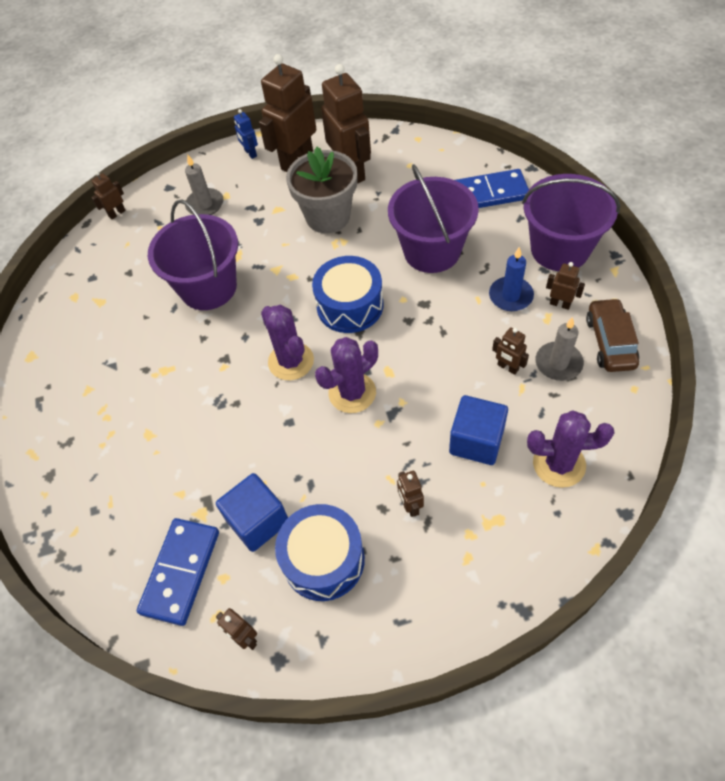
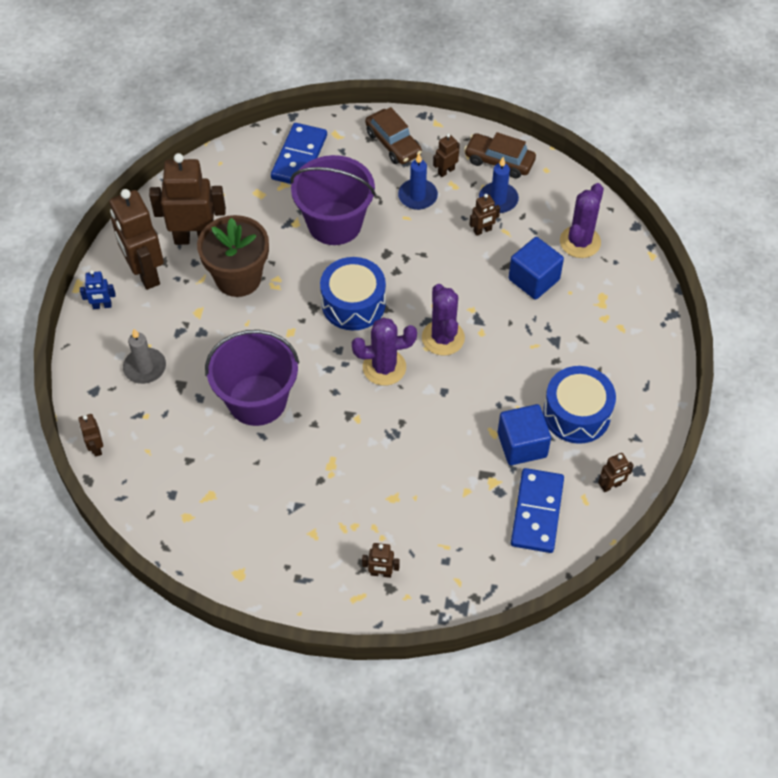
camera: 70 degrees left, 0 degrees up
blue domino [137,518,219,626] -> blue domino turned 60 degrees clockwise [511,468,564,553]
grey flower pot [286,147,357,233] -> brown flower pot [197,215,269,297]
brown robot [397,471,424,517] -> brown robot moved to [362,543,400,578]
purple bucket [522,174,620,271] -> brown car [365,107,422,164]
grey candle [536,317,584,381] -> blue candle [479,157,519,213]

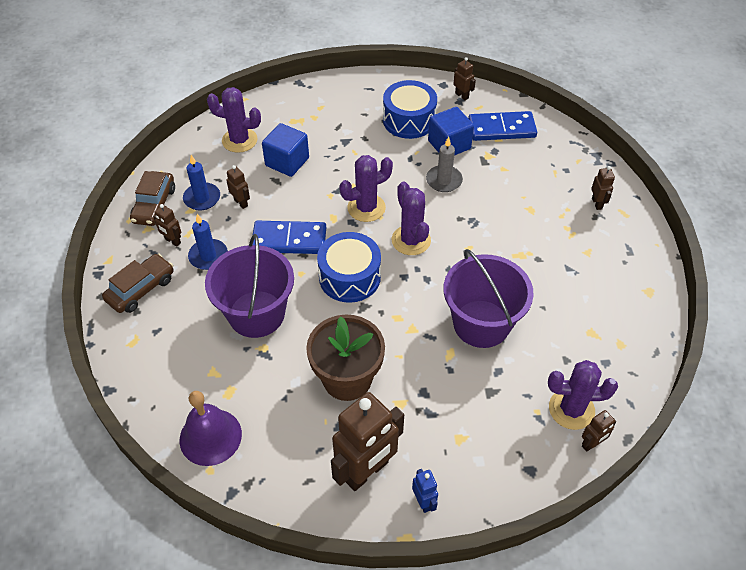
camera: 105 degrees left, 5 degrees down
grey candle [123,329,166,384] -> grey candle moved to [426,137,463,192]
brown robot [149,153,226,245] -> none
blue domino [271,123,327,184] -> blue domino moved to [252,221,326,254]
none -> purple bell [180,391,242,466]
none -> purple cactus [548,360,618,430]

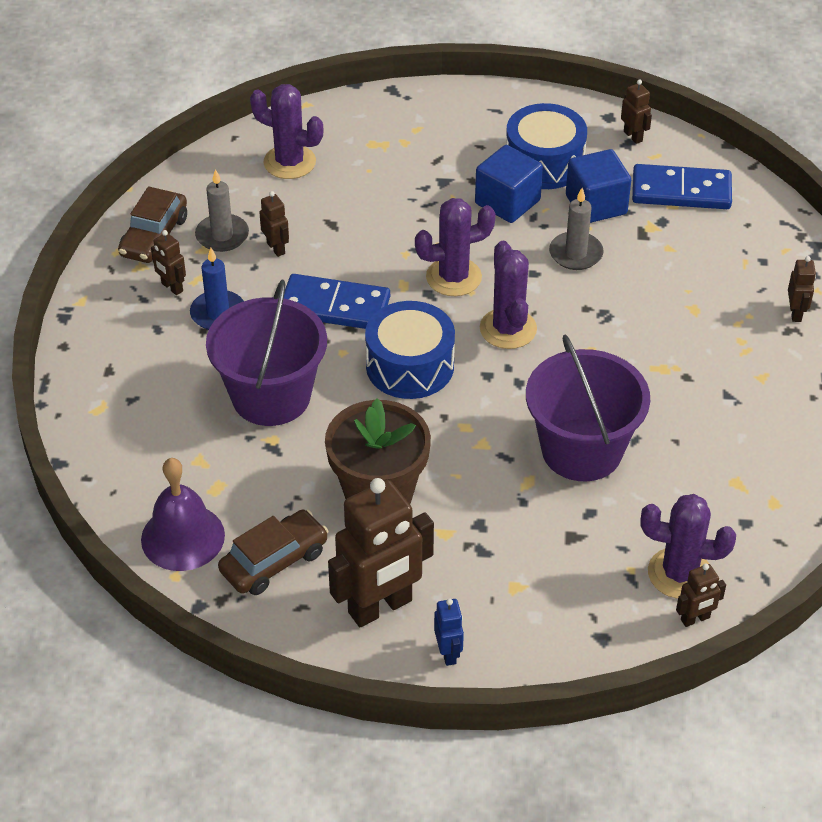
camera: 10 degrees right, 5 degrees down
brown car [102,254,173,313] -> brown car moved to [218,510,328,595]
blue candle [183,155,220,211] -> grey candle [195,169,249,252]
blue cube [262,123,309,177] -> blue cube moved to [475,145,543,223]

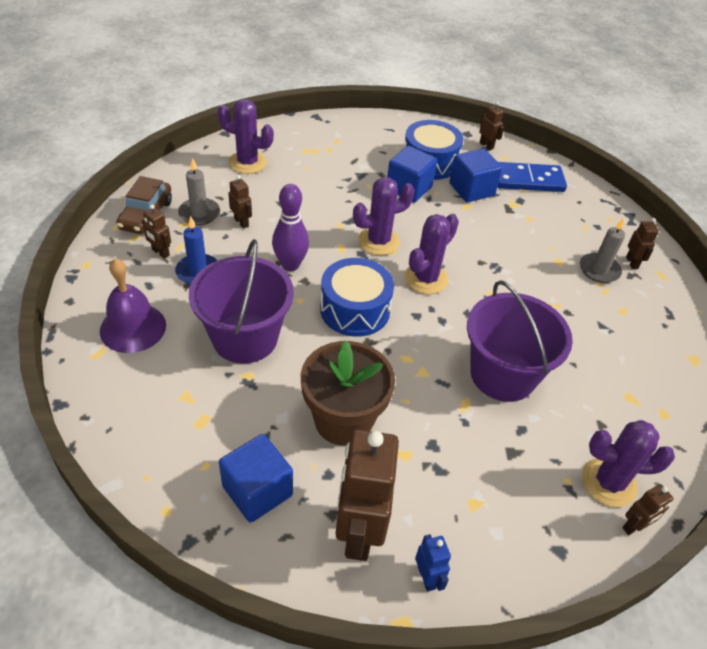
camera: 10 degrees left, 0 degrees up
purple bell [141,458,225,571] -> purple bell moved to [100,258,166,353]
brown car [218,510,328,595] -> blue cube [219,434,293,523]
blue domino [284,274,390,329] -> purple bowling pin [272,184,309,271]
brown robot [328,478,434,627] -> brown robot turned 135 degrees clockwise [336,430,399,561]
purple cactus [480,240,537,349] -> purple cactus turned 60 degrees clockwise [405,214,459,294]
grey candle [549,188,604,270] -> grey candle moved to [580,218,625,283]

